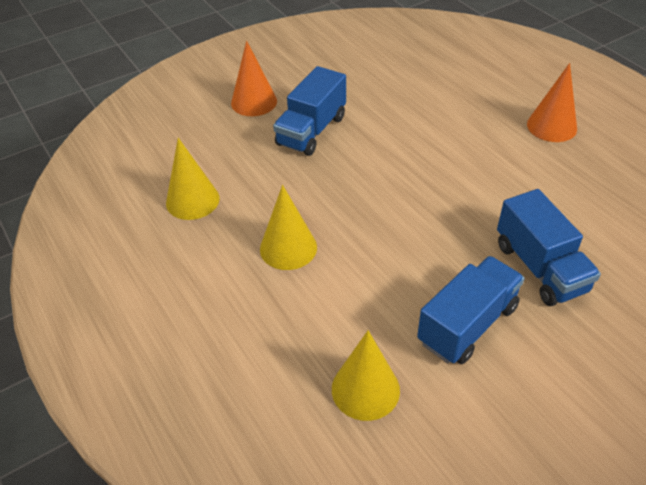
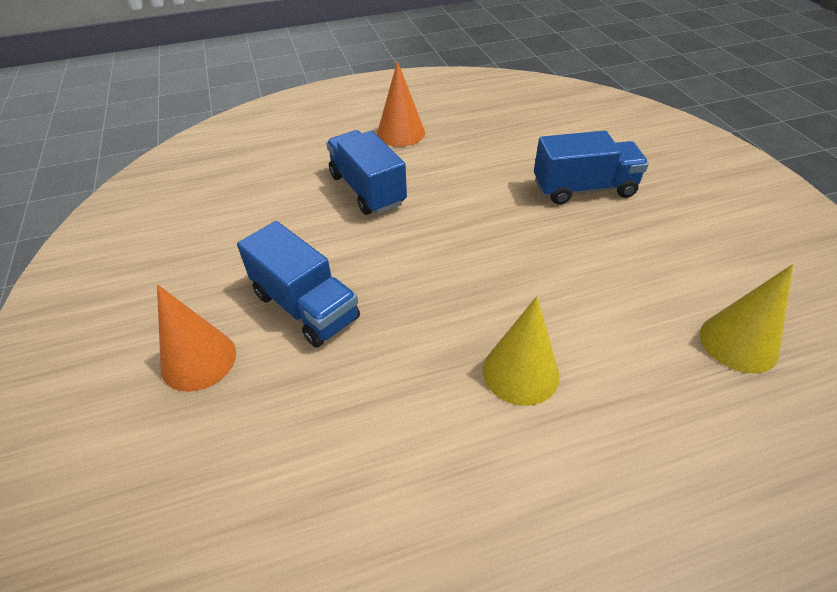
camera: 75 degrees left, 0 degrees up
yellow cone [166,138,220,220] -> none
blue truck [417,256,525,364] -> blue truck moved to [326,130,407,215]

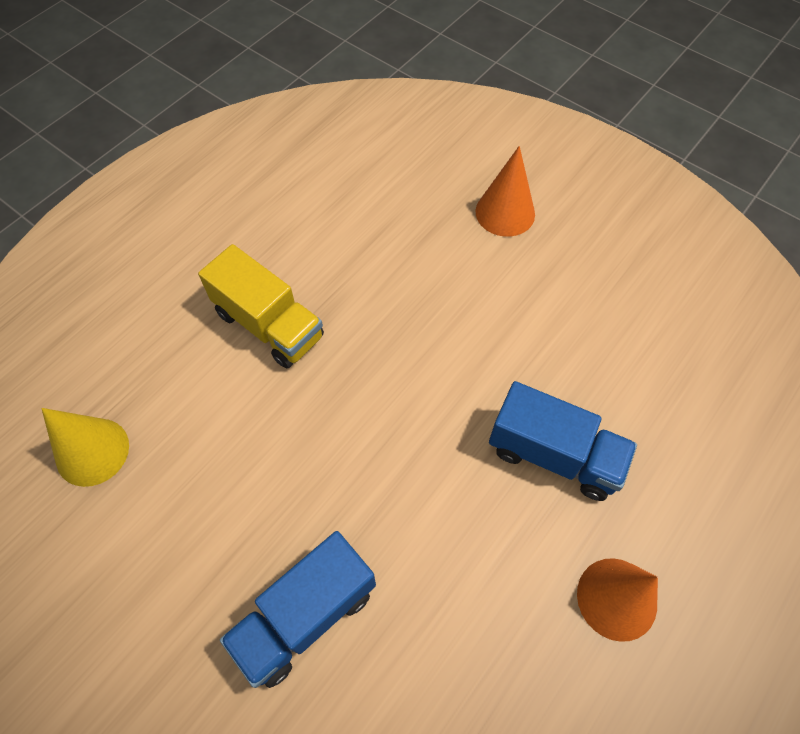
camera: 145 degrees right, 15 degrees up
blue truck [237,221,360,348] -> none
yellow cone [483,296,559,406] -> yellow truck [198,244,324,369]

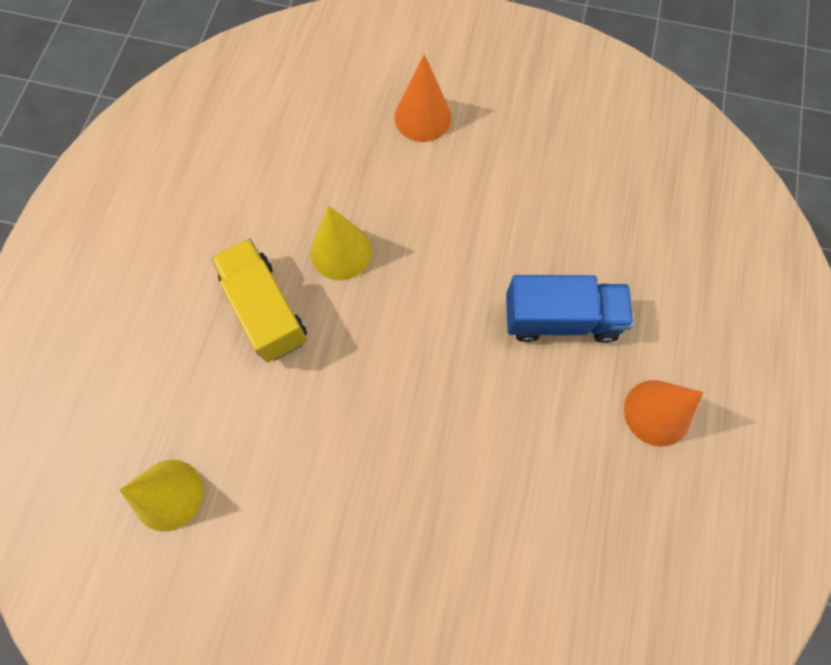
camera: 25 degrees left, 10 degrees up
yellow truck [198,244,324,369] -> yellow truck turned 135 degrees counterclockwise [211,238,307,363]
blue truck [220,531,376,688] -> none
none -> yellow cone [311,206,372,280]

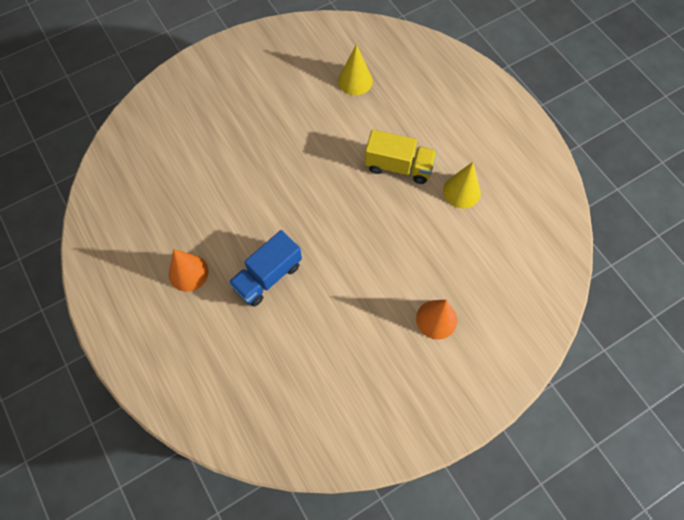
camera: 135 degrees right, 5 degrees down
yellow cone [311,206,372,280] -> yellow cone moved to [443,162,481,209]

